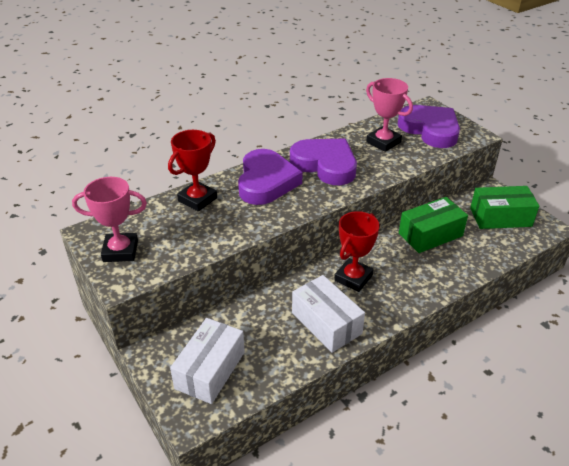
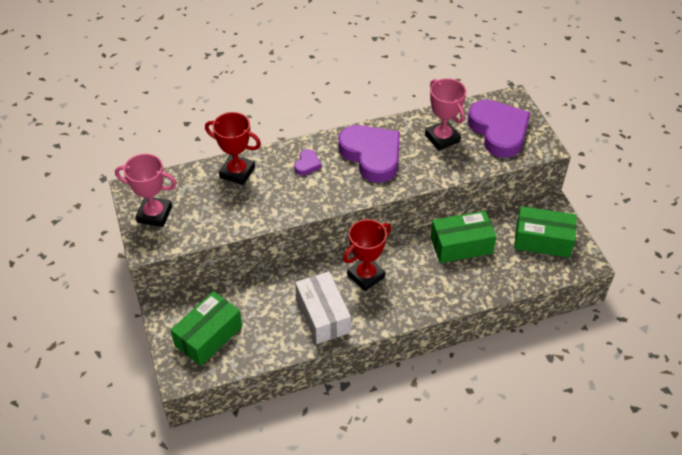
camera: 15 degrees right, 10 degrees up
red trophy [168,130,217,212] -> red trophy turned 60 degrees clockwise [205,112,261,185]
white box [170,318,245,404] -> green box [171,291,242,366]
purple heart [238,149,303,205] -> purple heart [294,149,322,175], size x0.42

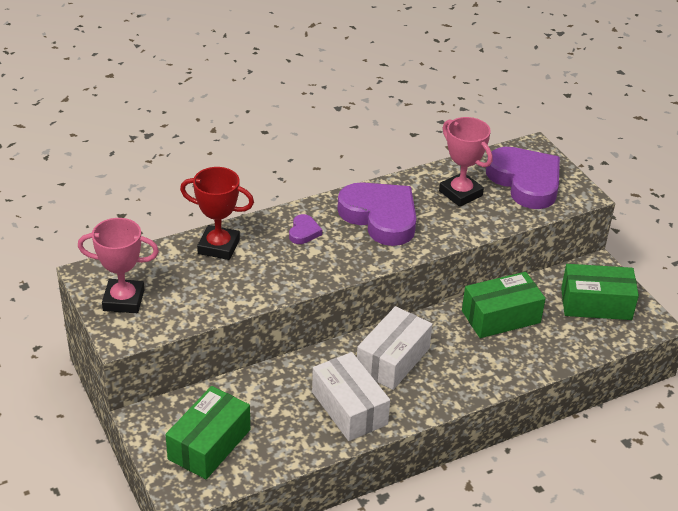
camera: 10 degrees left, 10 degrees down
red trophy [343,219,391,291] -> white box [357,306,432,390]

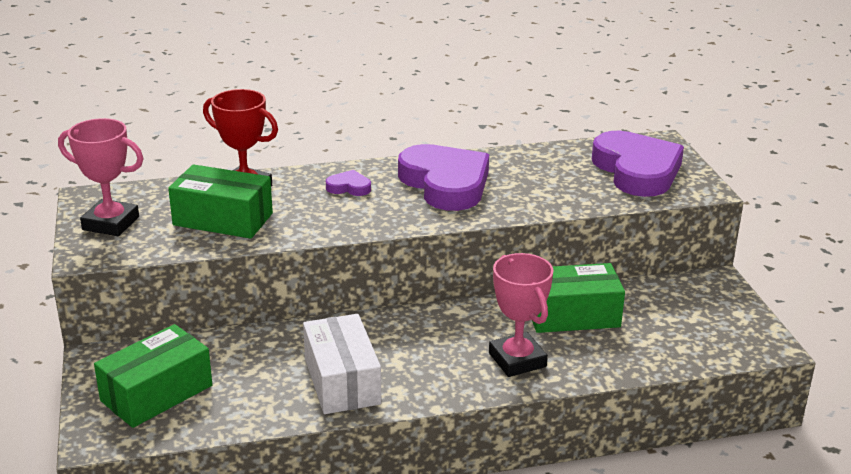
camera: 15 degrees right, 10 degrees down
purple heart [289,214,322,244] -> purple heart turned 105 degrees counterclockwise [326,170,371,196]
white box [357,306,432,390] -> none
pink trophy [439,117,492,207] -> pink trophy moved to [489,253,553,377]
green box [561,264,639,320] -> green box moved to [168,164,273,239]

